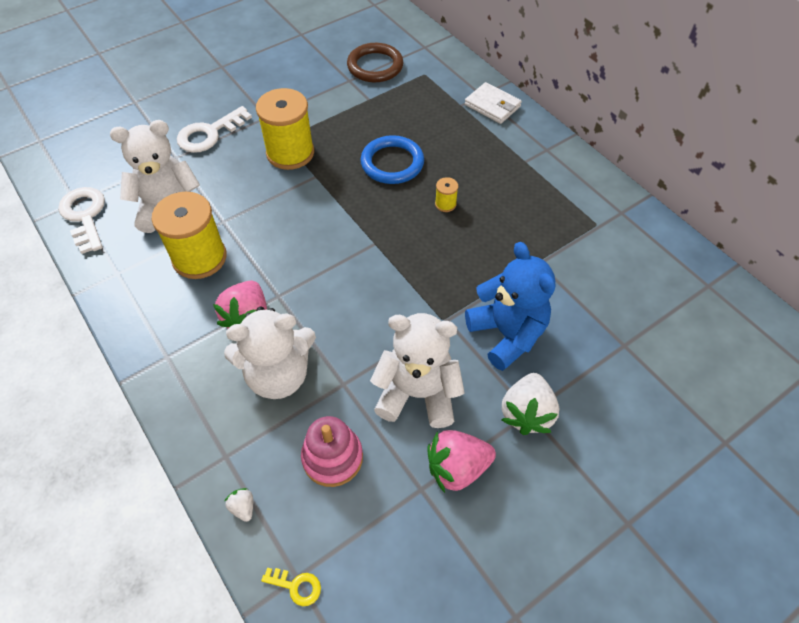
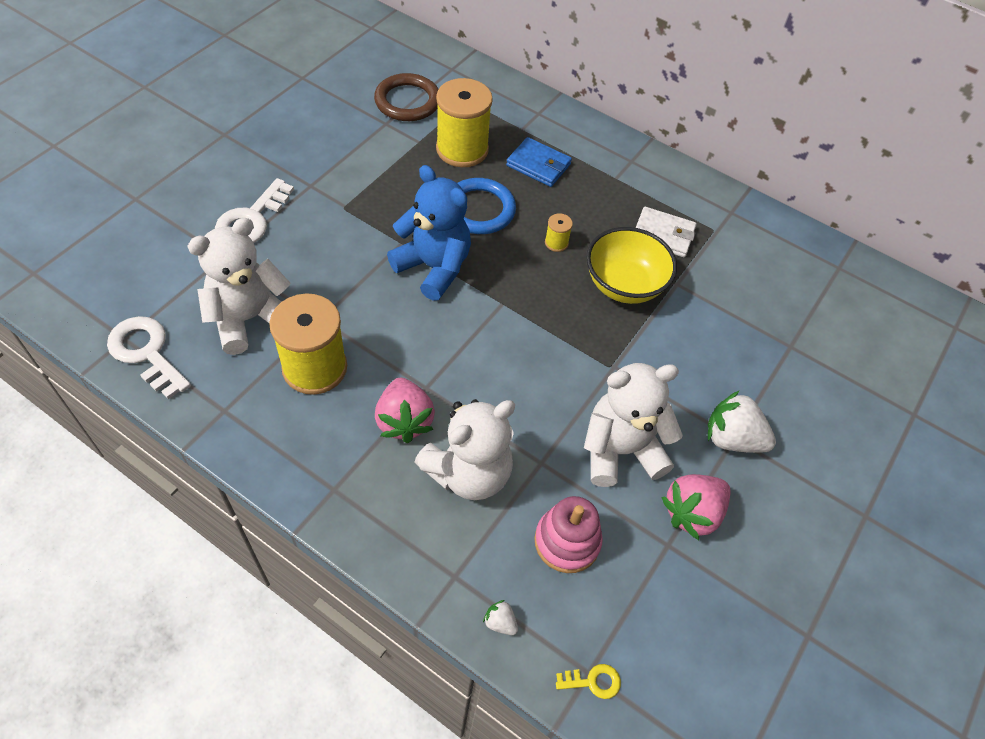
camera: 25 degrees left, 0 degrees up
yellow spool [256,88,314,170] -> yellow spool moved to [436,78,493,167]
white wallet [465,82,522,124] -> white wallet moved to [636,207,697,257]
blue teddy bear [465,242,556,371] -> blue teddy bear moved to [387,165,471,301]
white strawberry [501,373,559,435] -> white strawberry turned 120 degrees clockwise [708,390,776,453]
none -> blue wallet [506,137,572,187]
none -> yellow bowl [586,227,677,304]

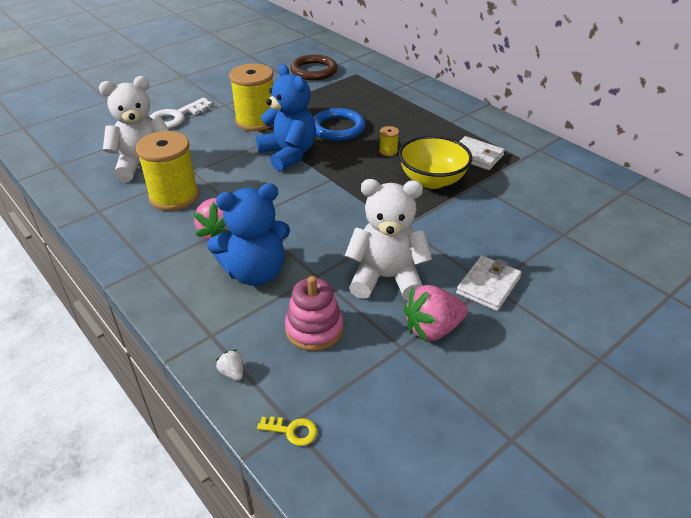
camera: 20 degrees right, 15 degrees down
white key [107,316,191,399] -> none
white teddy bear [414,399,515,500] -> blue teddy bear [207,183,290,286]
yellow spool [436,78,493,167] -> yellow spool moved to [229,63,274,131]
blue wallet [506,137,572,187] -> none
white strawberry [708,390,776,453] -> white wallet [456,256,522,311]

